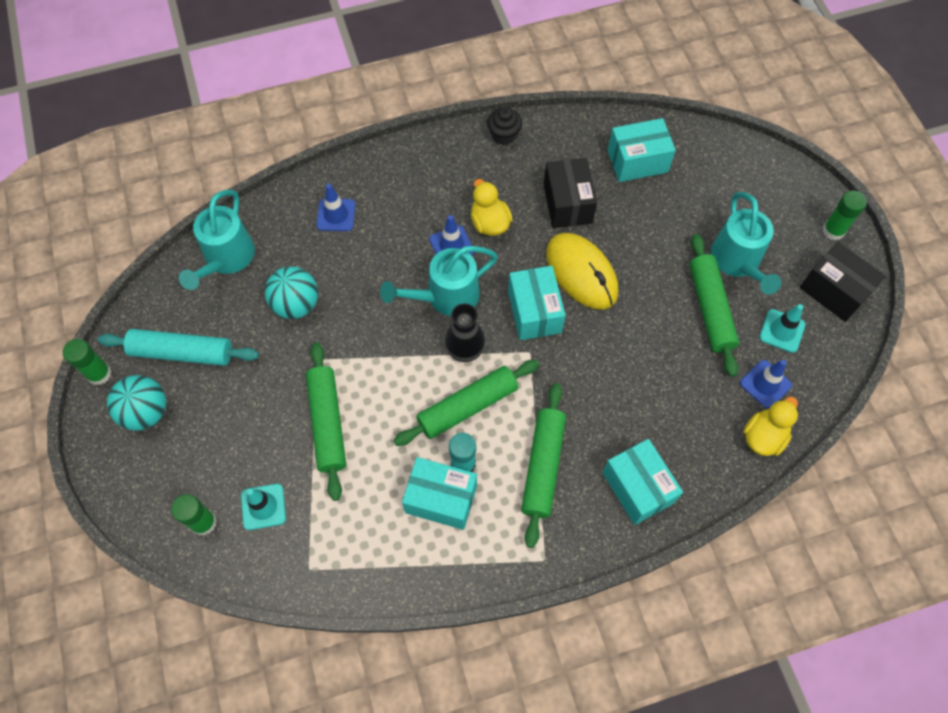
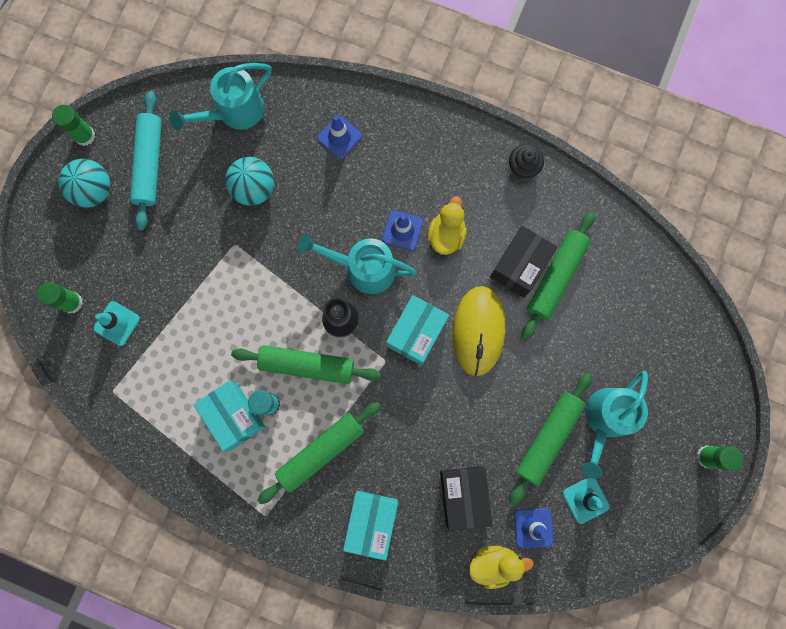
camera: 40 degrees right, 15 degrees up
turquoise rolling pin [98,329,259,366] -> turquoise rolling pin turned 45 degrees clockwise [130,91,162,231]
green rolling pin [306,342,346,501] -> green rolling pin moved to [522,211,595,340]
turquoise box [607,118,676,182] -> none
black box [800,242,886,322] -> black box moved to [440,466,492,531]

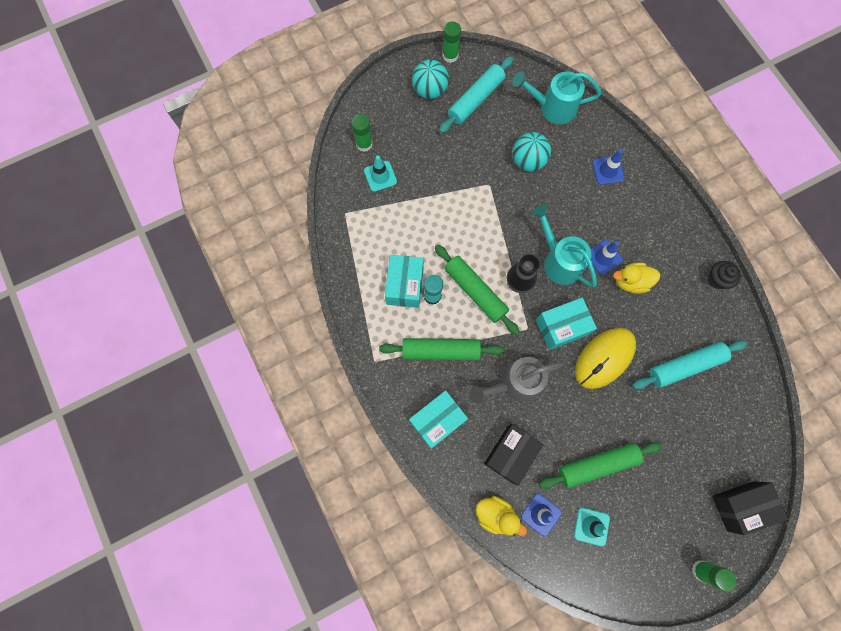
camera: 40 degrees right, 5 degrees down
yellow duck [427,196,467,255] -> yellow duck turned 150 degrees counterclockwise [613,263,660,294]
black box [490,226,557,298] -> black box moved to [712,481,788,535]
green rolling pin [522,211,595,340] -> turquoise rolling pin [632,340,747,389]
turquoise watering can [581,371,648,479] -> none
none -> grey watering can [470,357,564,404]

